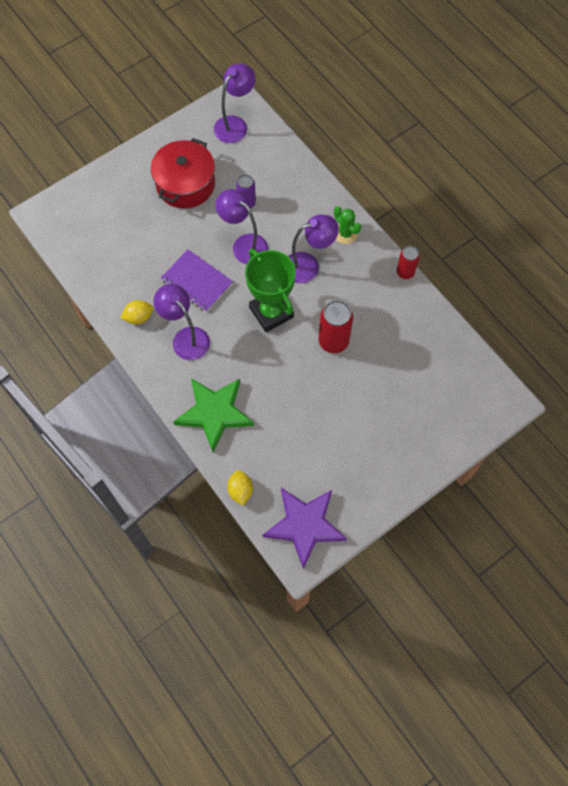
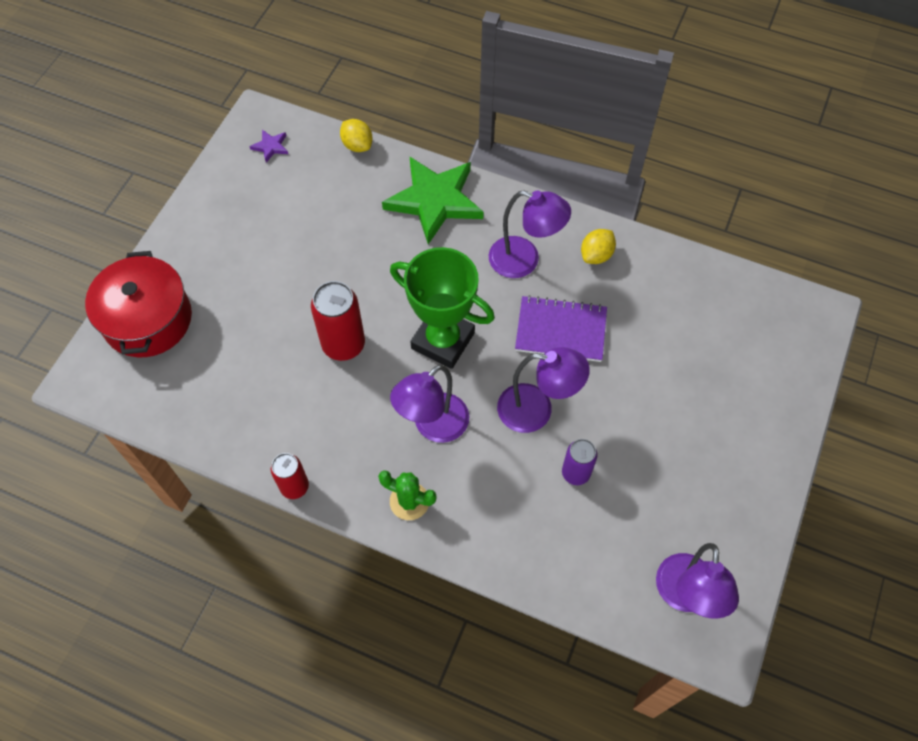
camera: 150 degrees right, 5 degrees down
red pot [151,138,215,209] -> red pot moved to [85,251,192,357]
purple star [263,488,347,569] -> purple star [249,130,288,163], size x0.40

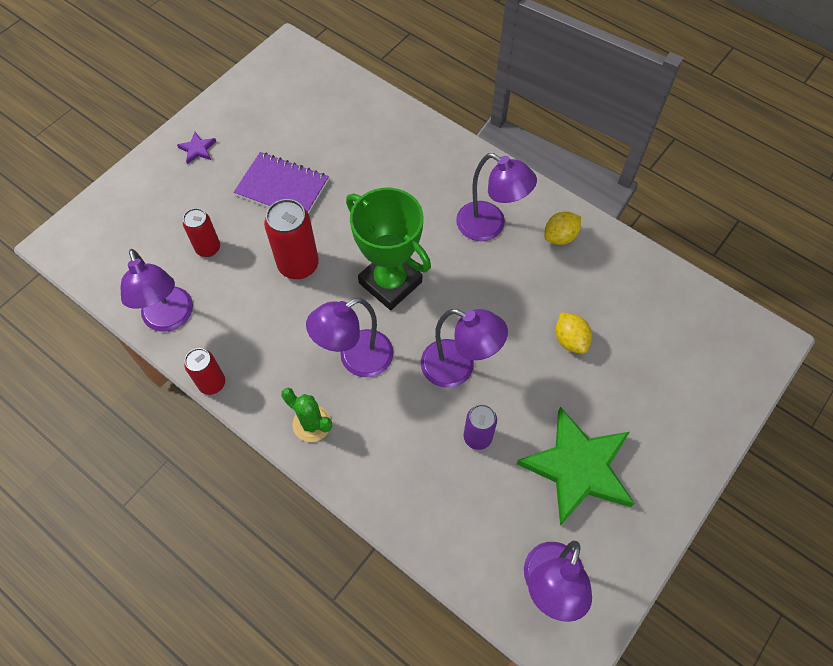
camera: 15 degrees right, 0 degrees up
red pot [85,251,192,357] -> none
purple star [249,130,288,163] -> purple star moved to [177,132,216,164]
yellow lemon [340,119,373,152] -> yellow lemon moved to [555,312,592,354]
green star [382,157,484,244] -> green star moved to [517,407,635,526]
purple notebook [515,295,607,362] -> purple notebook moved to [234,152,329,214]
none -> purple lamp [121,249,193,331]
none -> red can [183,208,220,257]

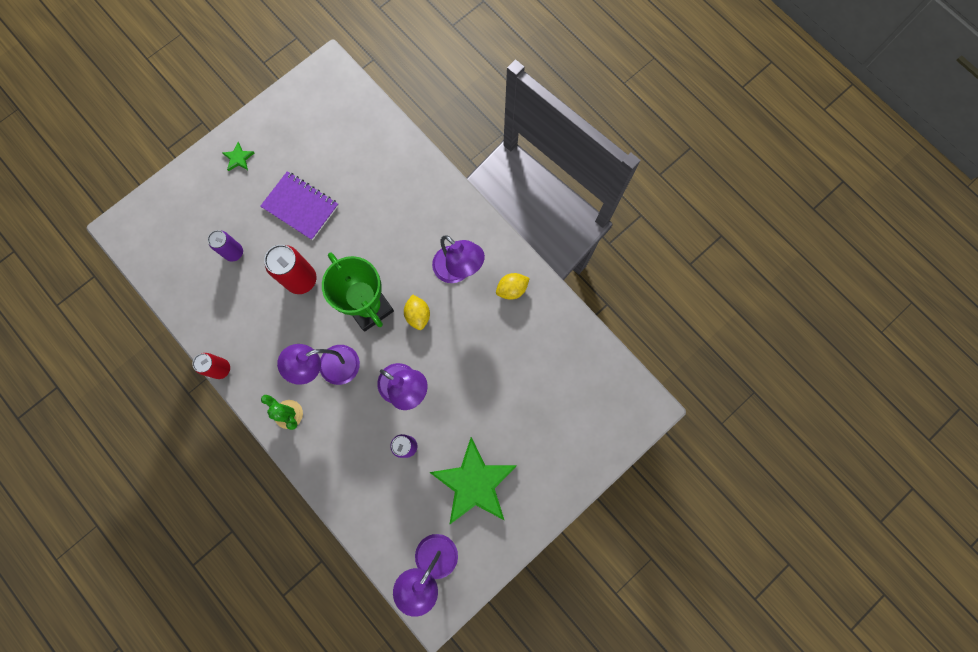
camera: 10 degrees right, 15 degrees up
purple lamp [121,249,193,331] -> none
purple star [177,132,216,164] -> green star [222,142,254,171]
red can [183,208,220,257] -> purple can [208,230,243,262]
yellow lemon [555,312,592,354] -> yellow lemon moved to [404,294,430,330]

